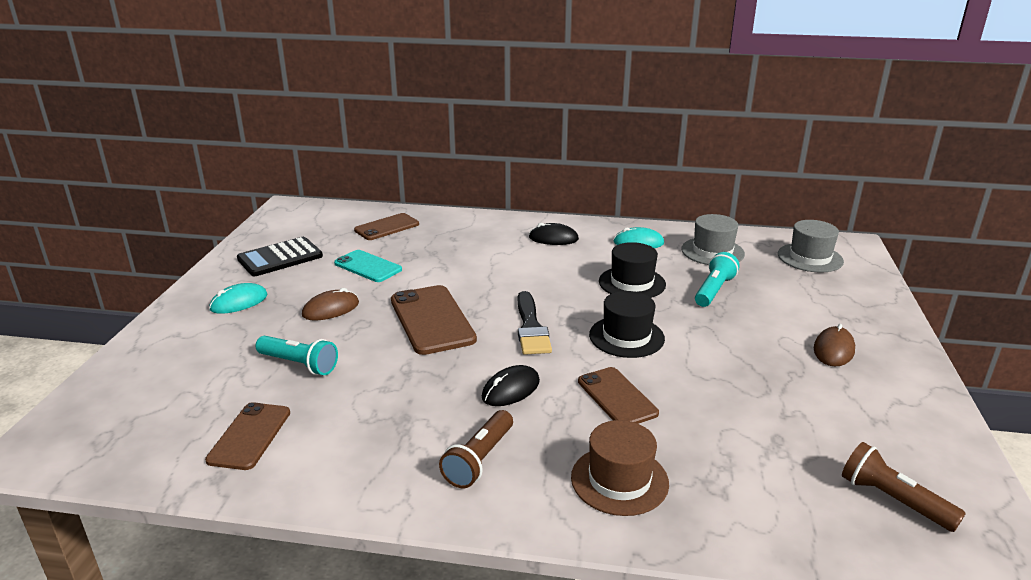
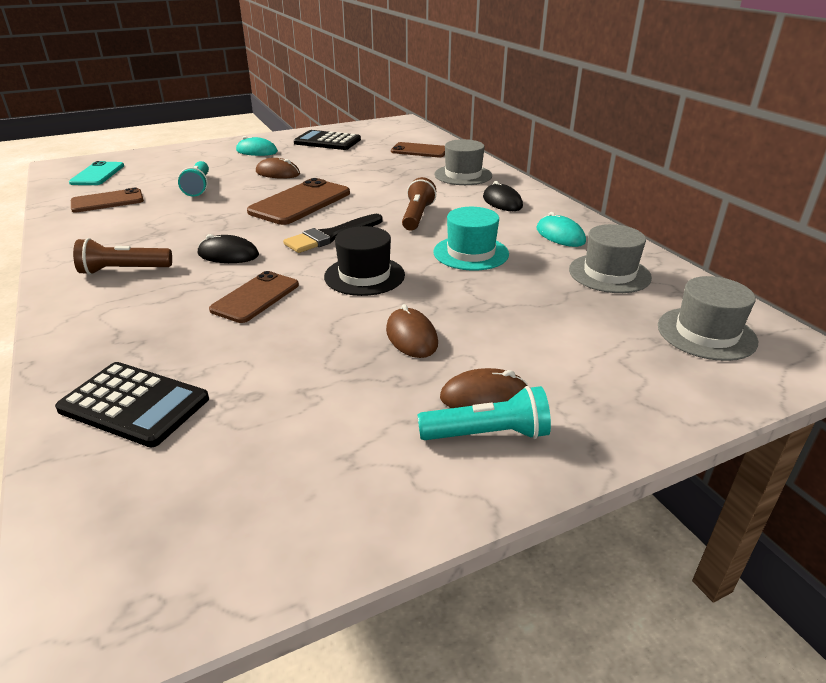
camera: 55 degrees right, 5 degrees up
turquoise phone [334,250,402,282] -> turquoise phone moved to [69,161,124,185]
brown hat [571,420,669,516] -> none
black hat [599,242,666,298] -> turquoise hat [433,207,509,270]
turquoise flashlight [695,252,739,307] -> turquoise flashlight moved to [417,386,551,440]
brown flashlight [842,442,966,532] -> brown flashlight moved to [402,177,436,231]
none -> black calculator [55,362,209,447]
none -> brown mouse [386,304,438,358]
none -> grey hat [434,139,492,185]

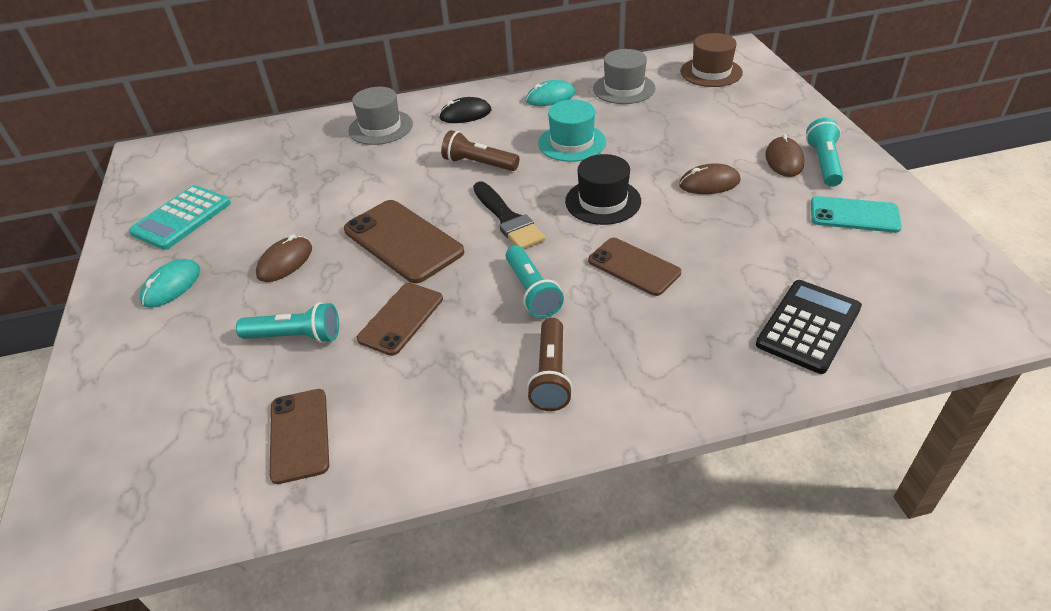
camera: 75 degrees left, 10 degrees up
turquoise phone [69,161,124,185] -> turquoise phone moved to [811,196,902,233]
black mouse [198,234,259,263] -> turquoise flashlight [506,245,564,318]
black calculator [294,130,361,150] -> turquoise calculator [129,185,231,250]
brown phone [391,142,445,157] -> brown phone moved to [357,283,443,356]
grey hat [658,276,758,361] -> brown hat [680,33,743,87]

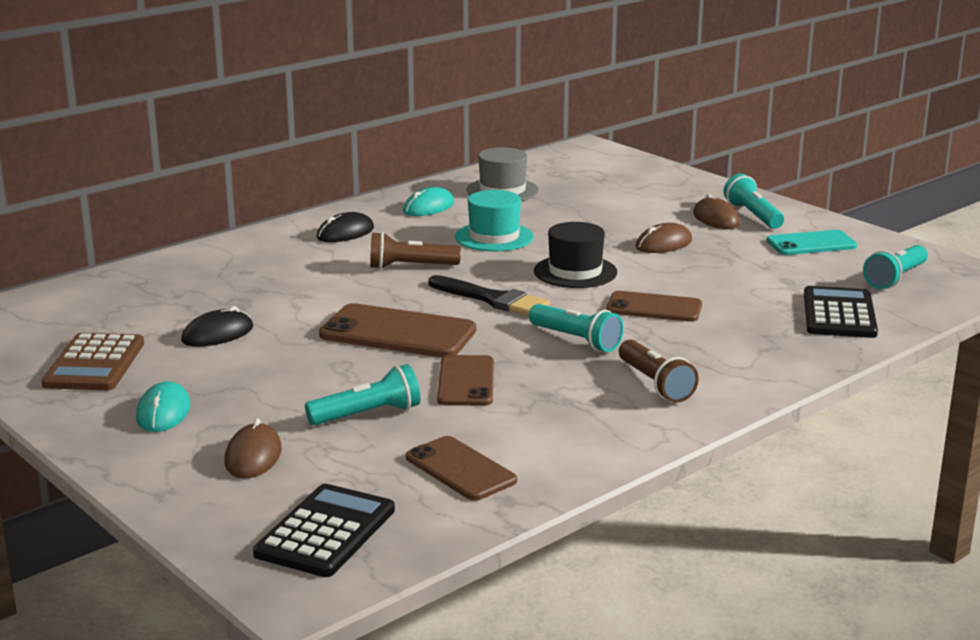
camera: 30 degrees left, 20 degrees down
turquoise calculator [129,185,231,250] -> brown calculator [41,333,144,390]
brown mouse [256,234,312,282] -> brown mouse moved to [225,418,282,479]
grey hat [348,87,413,145] -> none
brown hat [680,33,743,87] -> none
none -> black mouse [181,306,253,347]
none -> black calculator [253,484,395,577]
none -> turquoise flashlight [863,245,928,289]

